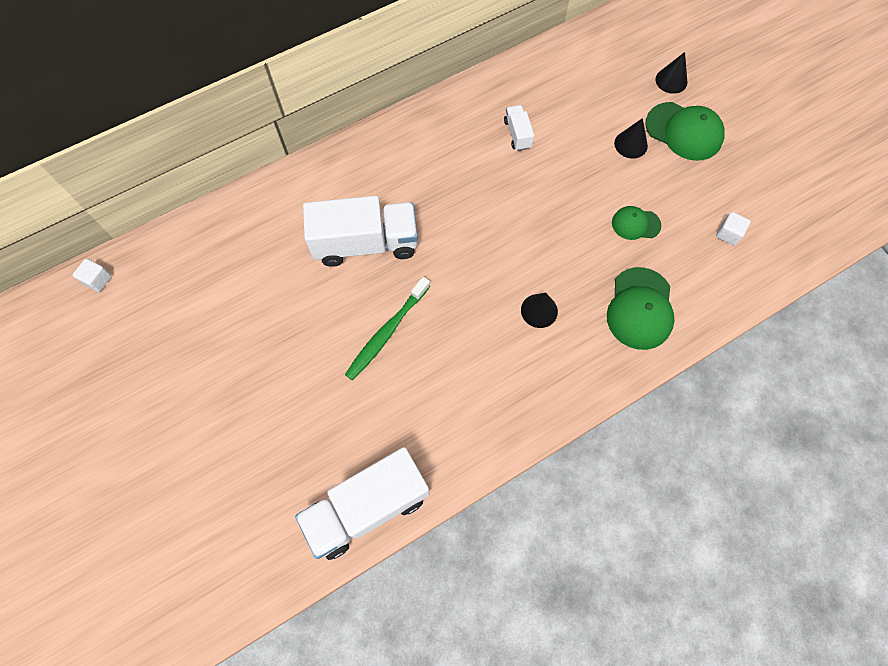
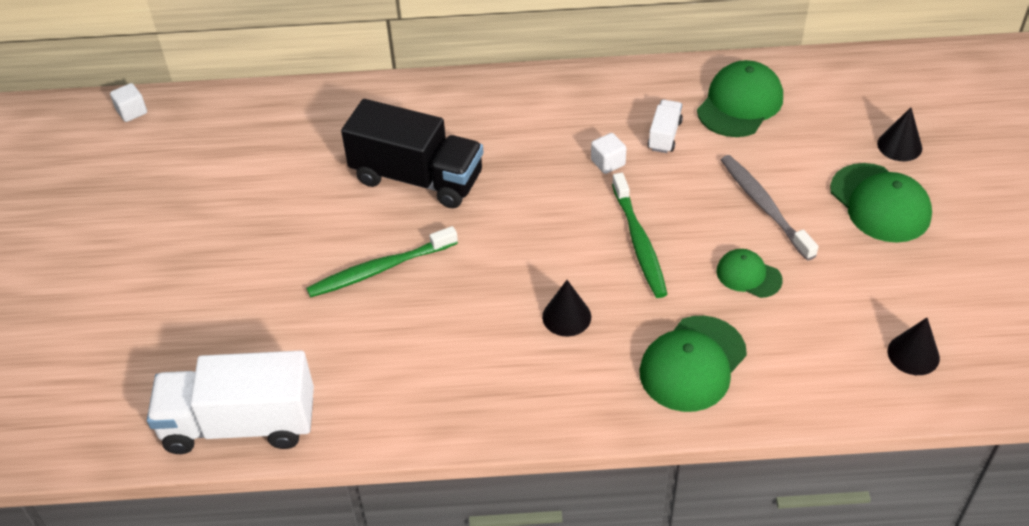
camera: 30 degrees right, 20 degrees down
white truck [303,196,418,267] -> black truck [341,99,483,208]
black cone [614,118,648,159] -> black cone moved to [887,318,940,375]
white cube [716,212,751,245] -> white cube moved to [591,133,627,174]
none -> green toothbrush [612,173,667,298]
none -> green cap [697,60,783,137]
none -> grey toothbrush [721,155,818,261]

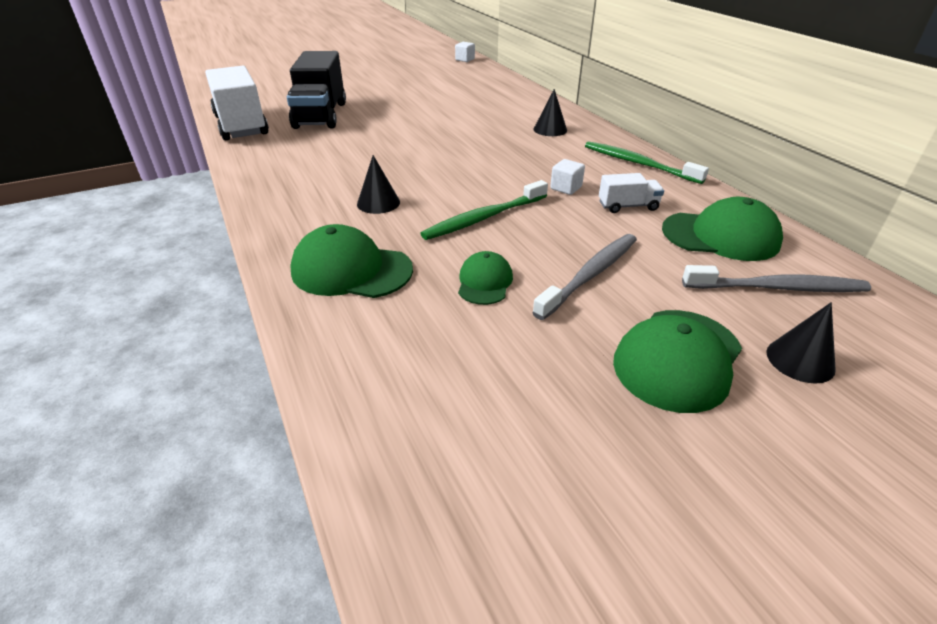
camera: 65 degrees right, 10 degrees down
green toothbrush [306,226,458,298] -> green toothbrush moved to [585,141,709,184]
black truck [341,99,483,208] -> black truck moved to [287,51,346,129]
black cone [887,318,940,375] -> black cone moved to [534,89,567,136]
none -> grey toothbrush [682,265,871,292]

